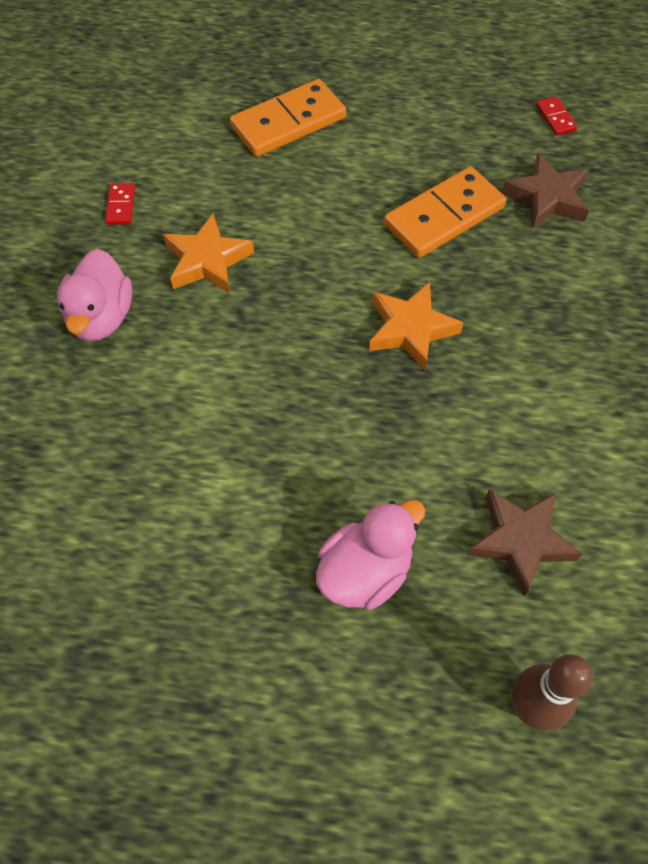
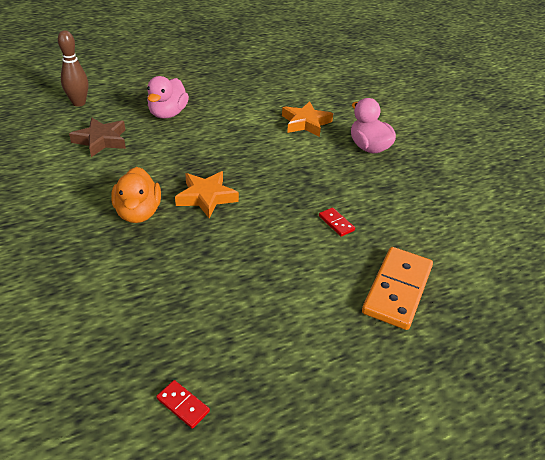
camera: 145 degrees right, 20 degrees down
red domino [105,183,135,225] -> red domino moved to [319,207,355,237]
orange star [163,214,254,293] -> orange star moved to [282,101,333,137]
orange domino [384,167,506,258] -> none
brown star [502,153,589,229] -> none
none -> orange duck [111,167,161,223]

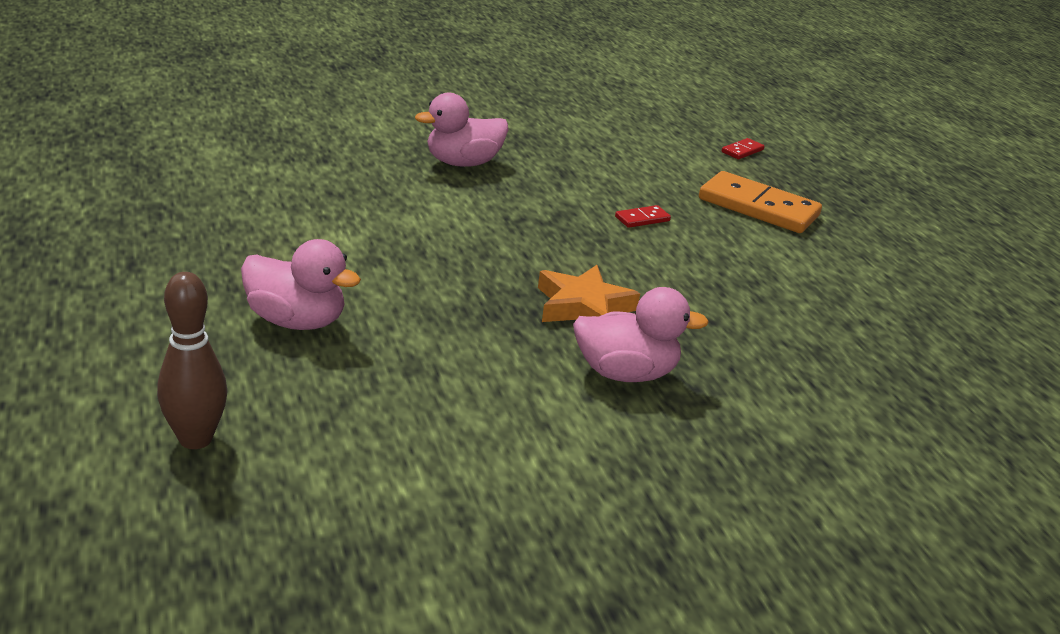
camera: 85 degrees left, 10 degrees down
brown star [69,118,126,157] -> none
orange duck [111,167,161,223] -> pink duck [573,287,709,382]
red domino [156,380,210,429] -> red domino moved to [722,138,765,159]
orange star [282,101,333,137] -> none

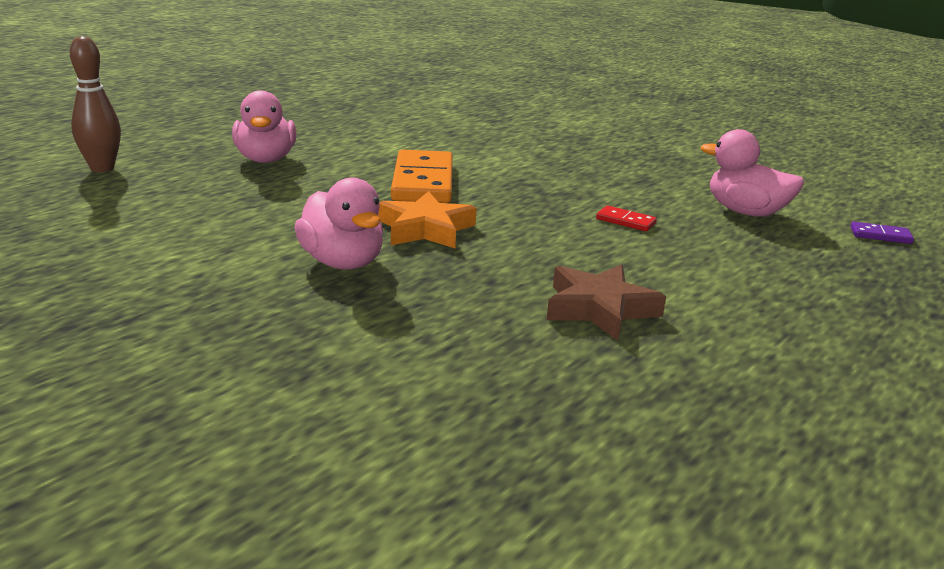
camera: 60 degrees right, 5 degrees down
pink duck [415,92,509,167] -> pink duck moved to [701,129,804,217]
orange domino [699,171,822,233] -> orange domino moved to [391,150,453,203]
red domino [722,138,765,159] -> purple domino [851,221,914,244]
none -> brown star [547,264,666,341]

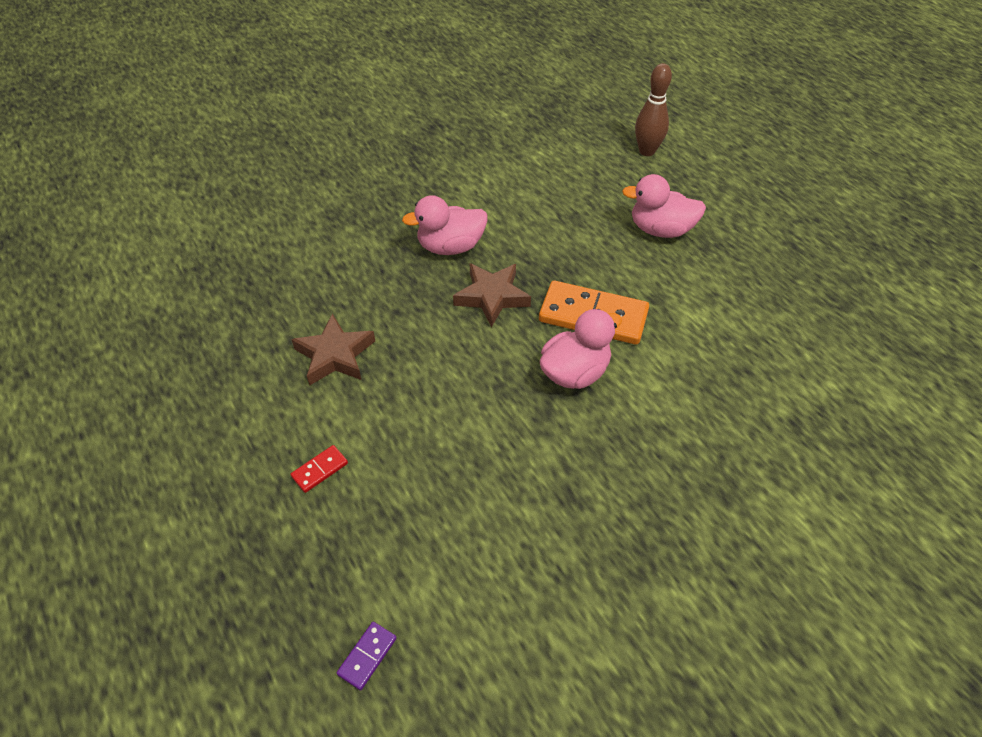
camera: 110 degrees right, 25 degrees up
orange star [378,191,477,248] -> brown star [453,263,531,327]
red domino [596,205,657,231] -> red domino moved to [291,445,348,493]
pink duck [701,129,804,217] -> pink duck moved to [540,309,622,389]

